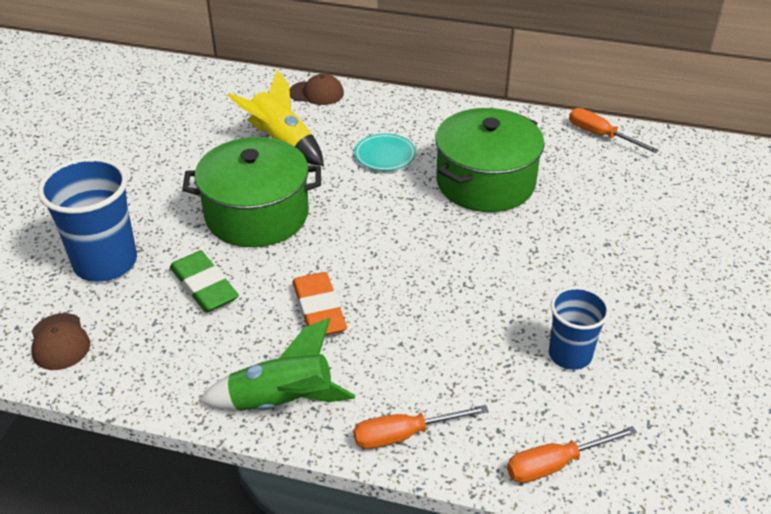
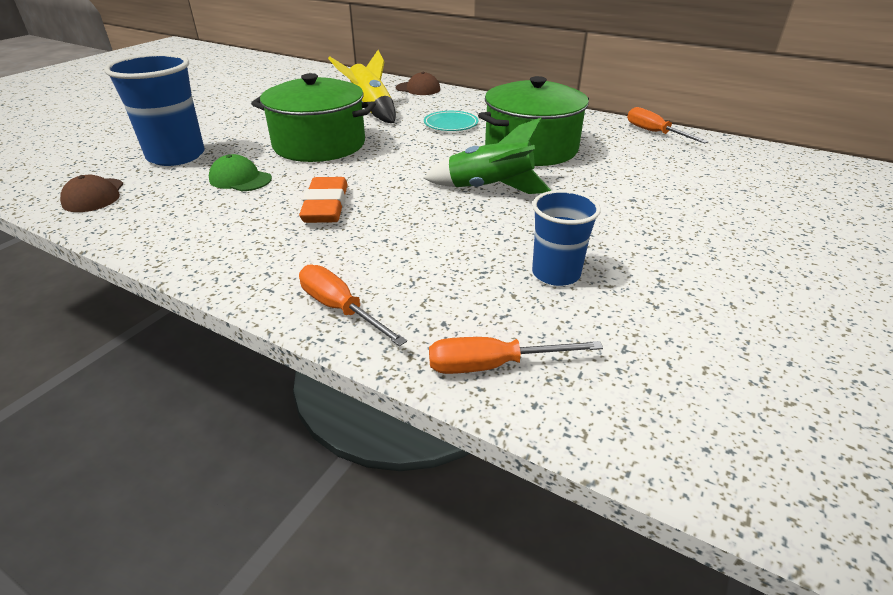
camera: 15 degrees right, 5 degrees down
green eraser [170,251,239,313] -> green cap [209,154,272,191]
green rocket [199,318,355,411] -> green rocket moved to [424,117,552,194]
orange screwdriver [354,405,489,449] -> orange screwdriver turned 45 degrees clockwise [299,265,407,346]

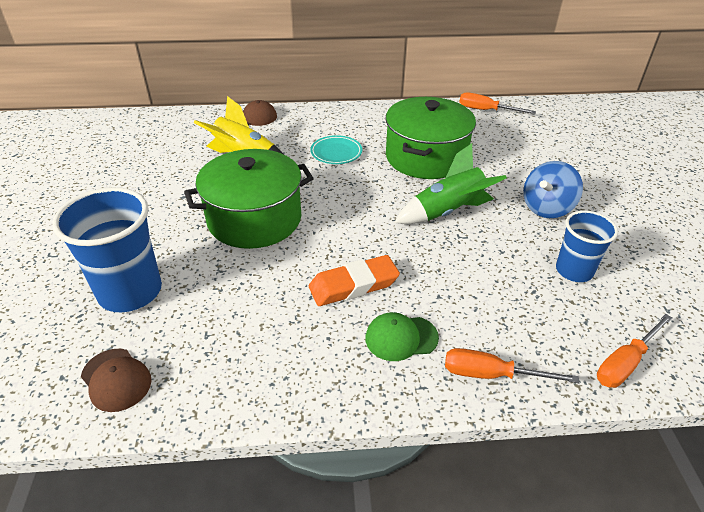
camera: 35 degrees left, 5 degrees up
green cap [209,154,272,191] -> green cap moved to [365,312,439,361]
orange eraser [299,177,348,223] -> orange eraser turned 75 degrees counterclockwise [309,255,400,306]
none -> blue spinning top [523,161,583,218]

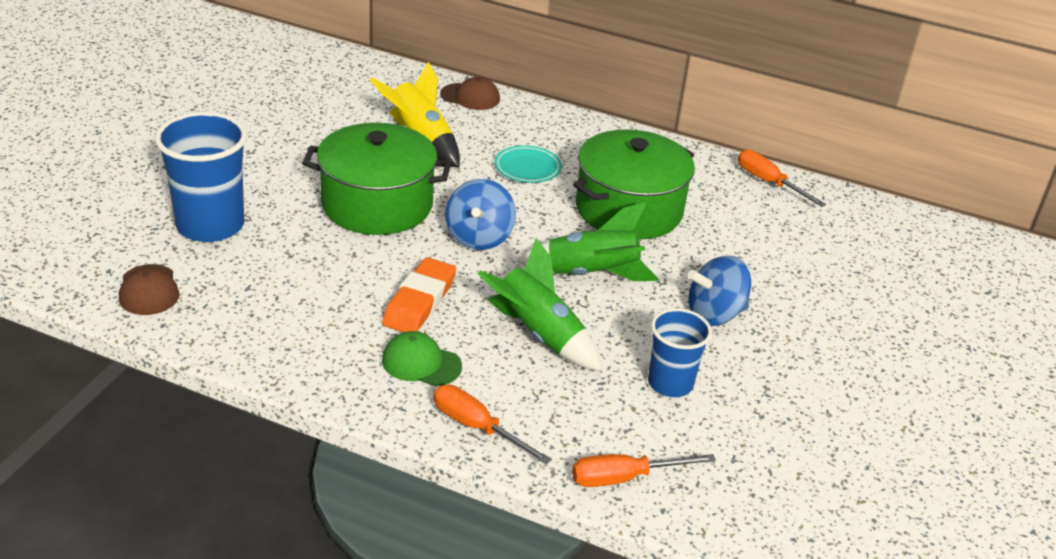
camera: 25 degrees right, 5 degrees down
orange eraser [309,255,400,306] -> orange eraser turned 75 degrees counterclockwise [382,258,456,332]
none -> blue spinning top [445,179,516,250]
none -> green rocket [477,238,602,371]

